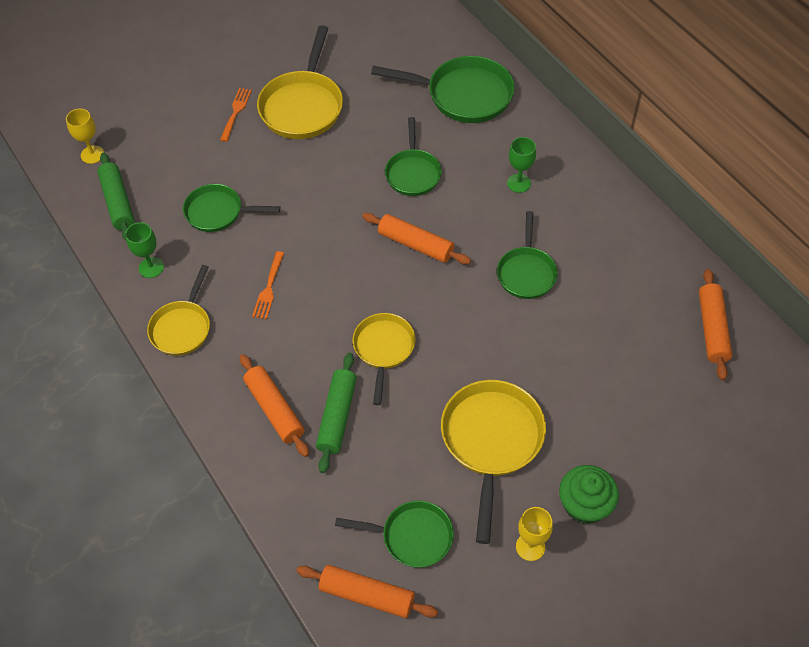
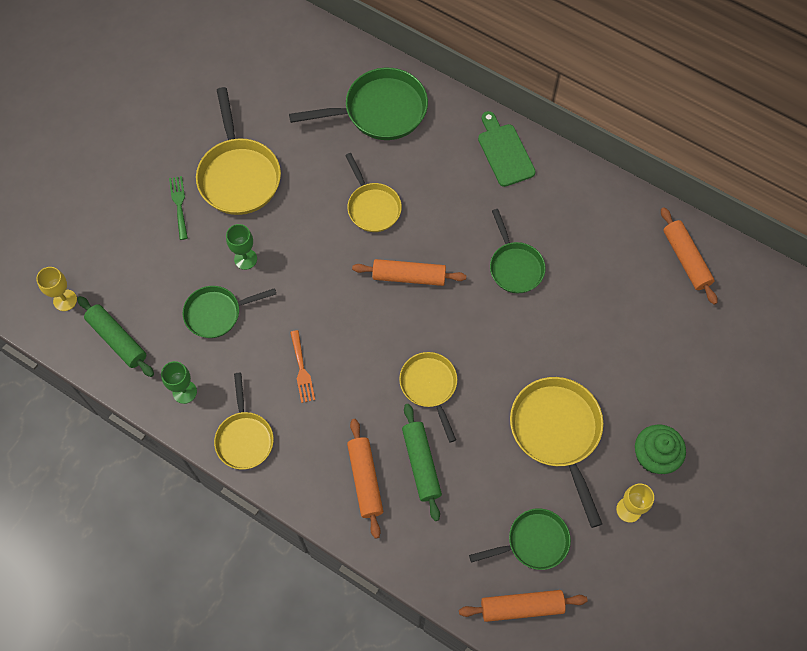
camera: 25 degrees left, 10 degrees up
orange fork [220,88,252,142] -> green fork [169,176,188,240]
orange rolling pin [240,354,309,457] -> orange rolling pin turned 45 degrees clockwise [347,419,383,539]
green pan [385,117,442,196] -> yellow pan [345,153,402,232]
green goblet [507,137,536,193] -> green goblet moved to [226,224,257,270]
none -> green cutting board [478,111,536,187]

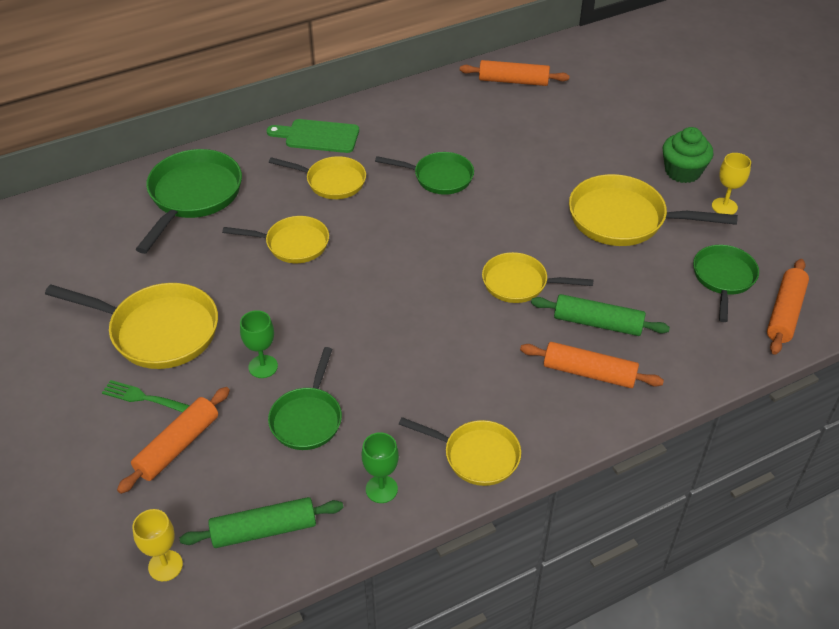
camera: 60 degrees left, 20 degrees down
orange fork [290,330,315,403] -> none
orange rolling pin [352,259,466,286] -> orange rolling pin moved to [117,387,230,494]
none -> yellow pan [269,156,366,199]

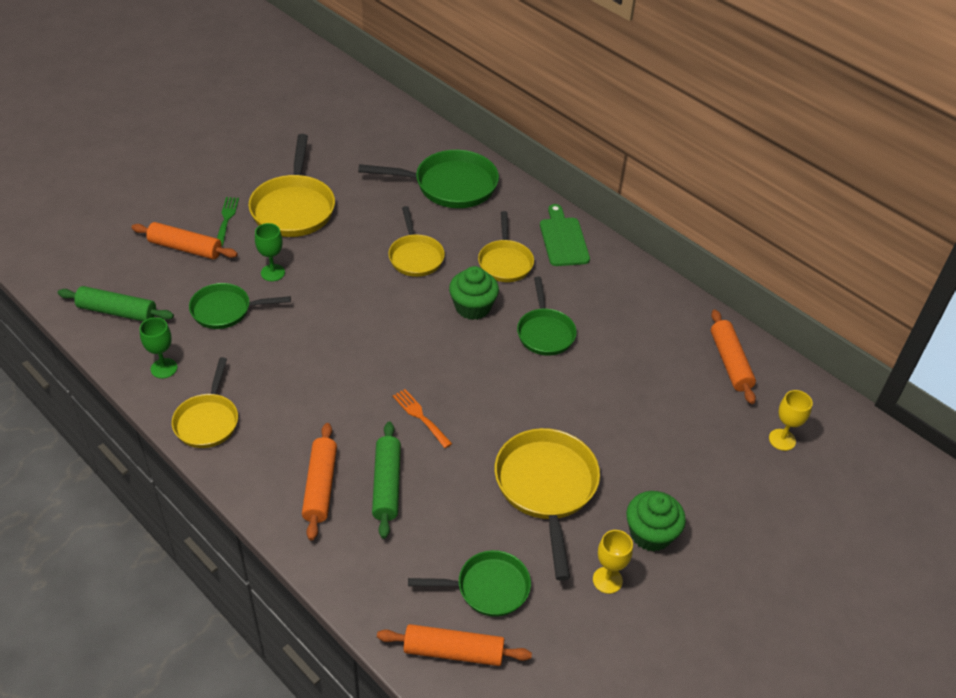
camera: 70 degrees right, 0 degrees up
yellow goblet [132,509,183,581] -> yellow goblet moved to [769,390,813,451]
green rolling pin [180,497,343,548] -> green rolling pin turned 45 degrees counterclockwise [58,286,174,322]
yellow pan [482,252,593,303] -> orange fork [393,389,452,448]
none -> green cupcake [449,266,499,320]

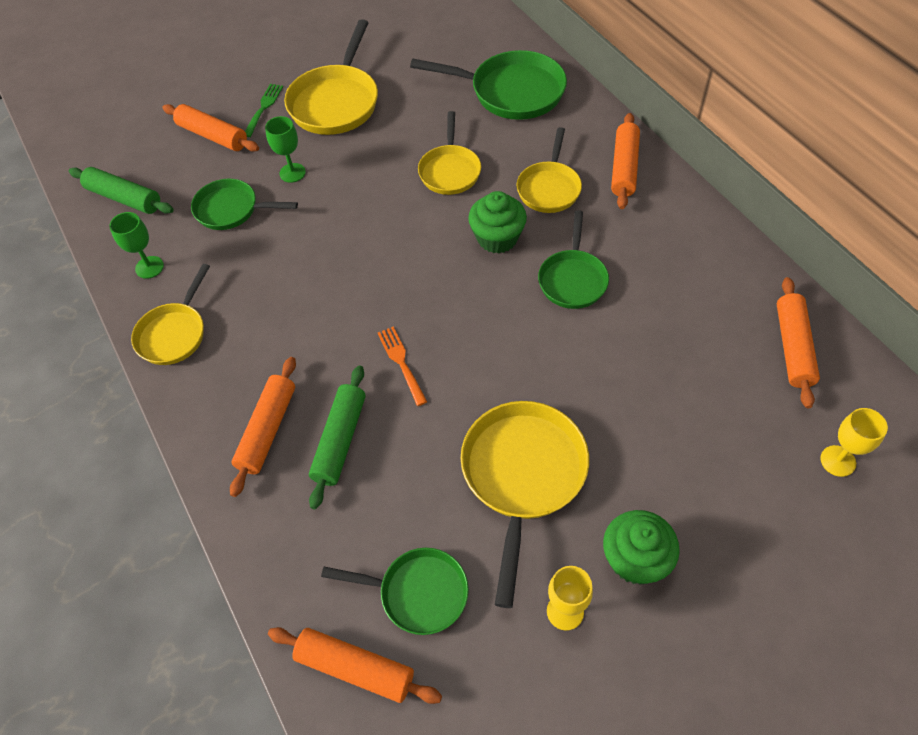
camera: 20 degrees right, 10 degrees up
green cutting board [540,204,590,266] -> orange rolling pin [611,113,640,209]

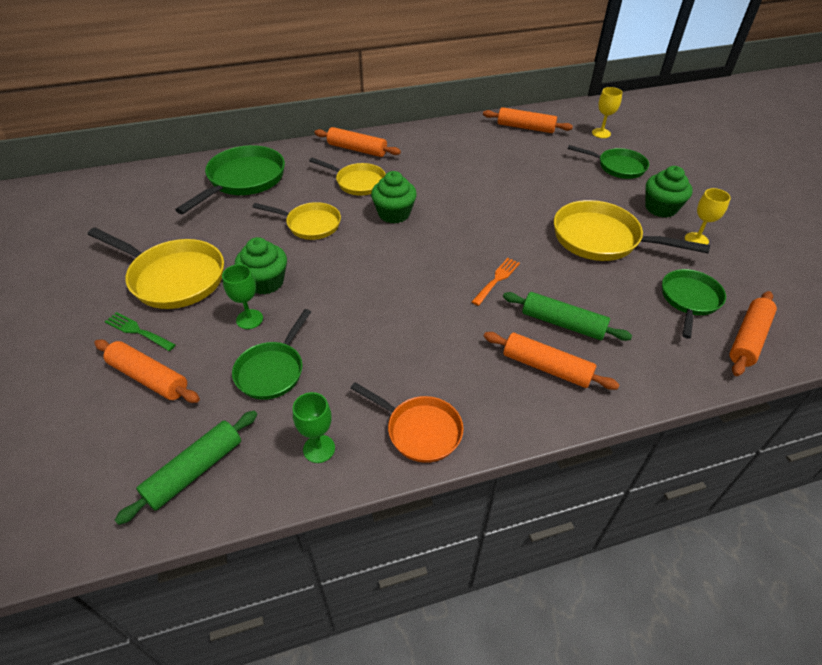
camera: 80 degrees left, 10 degrees down
yellow pan [131,264,210,365] -> orange pan [350,382,464,463]
orange rolling pin [162,104,259,152] -> orange rolling pin turned 75 degrees clockwise [94,340,200,403]
orange fork [378,326,427,406] -> orange fork turned 135 degrees clockwise [472,258,520,306]
green pan [538,210,609,309] -> green pan moved to [568,145,649,179]
none -> green cupcake [235,237,287,294]

